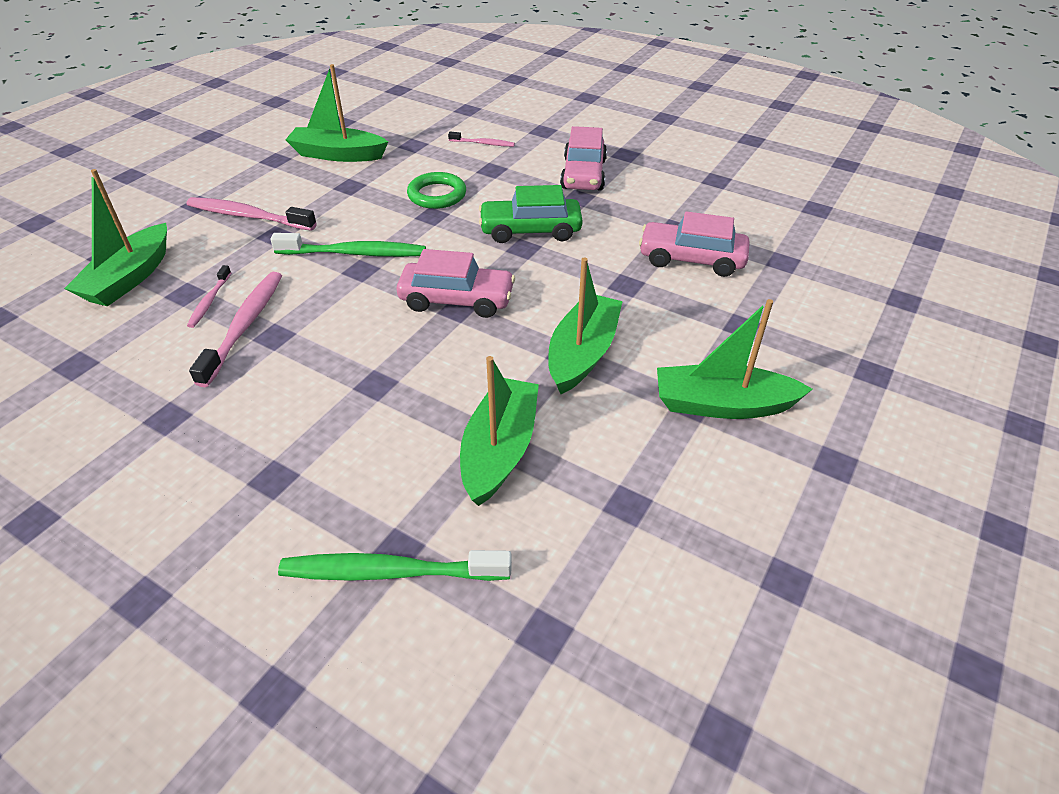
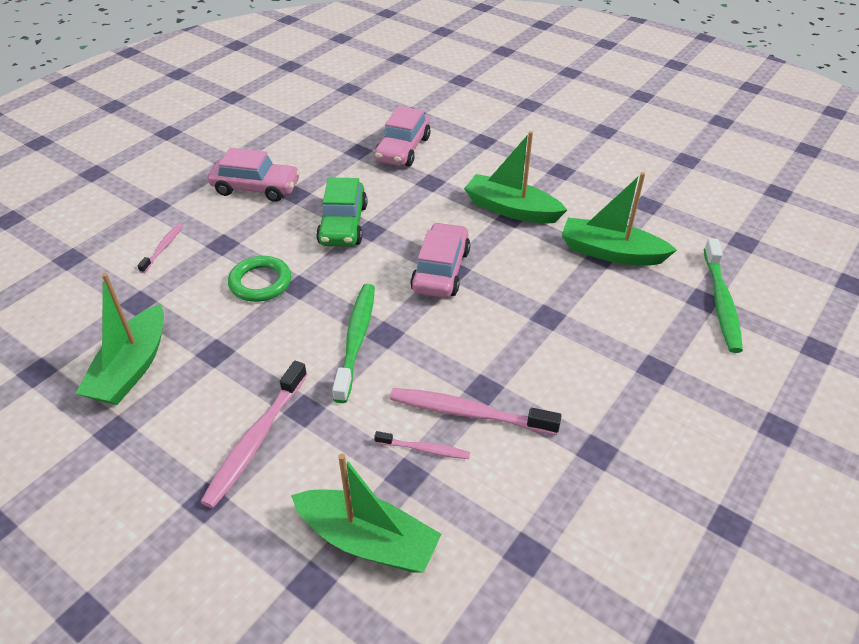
camera: 85 degrees left, 0 degrees up
green boat [657,299,813,419] -> none

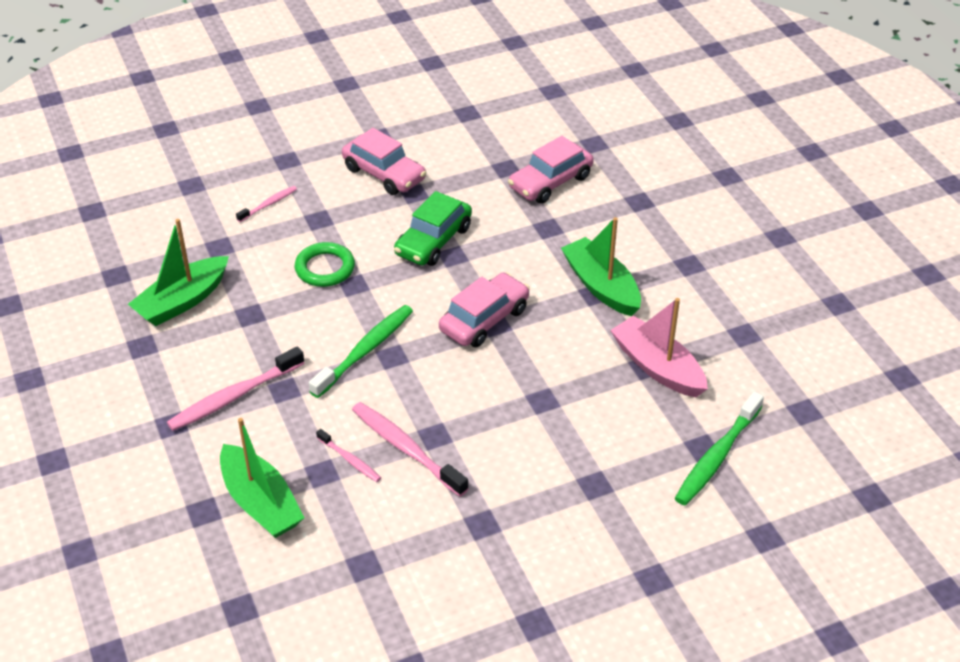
camera: 30 degrees right, 0 degrees up
green boat [562,172,677,266] -> pink boat [610,298,708,397]

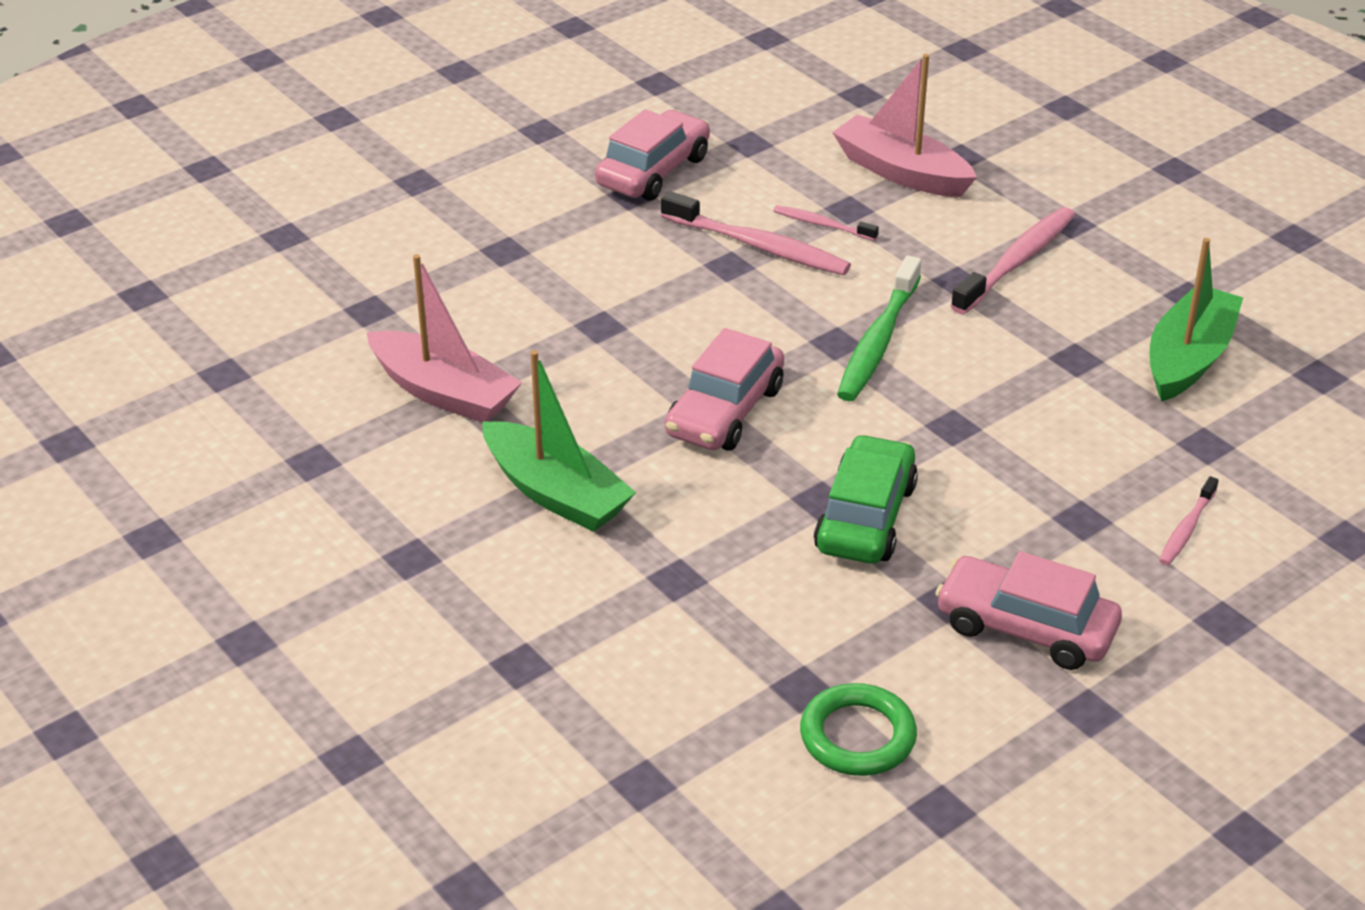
camera: 165 degrees right, 5 degrees down
green boat [220,418,305,538] -> pink boat [832,54,977,197]
green ring [295,242,355,287] -> green ring moved to [800,683,917,776]
pink car [508,136,594,204] -> pink car moved to [595,109,710,201]
green toothbrush [675,391,764,505] -> none

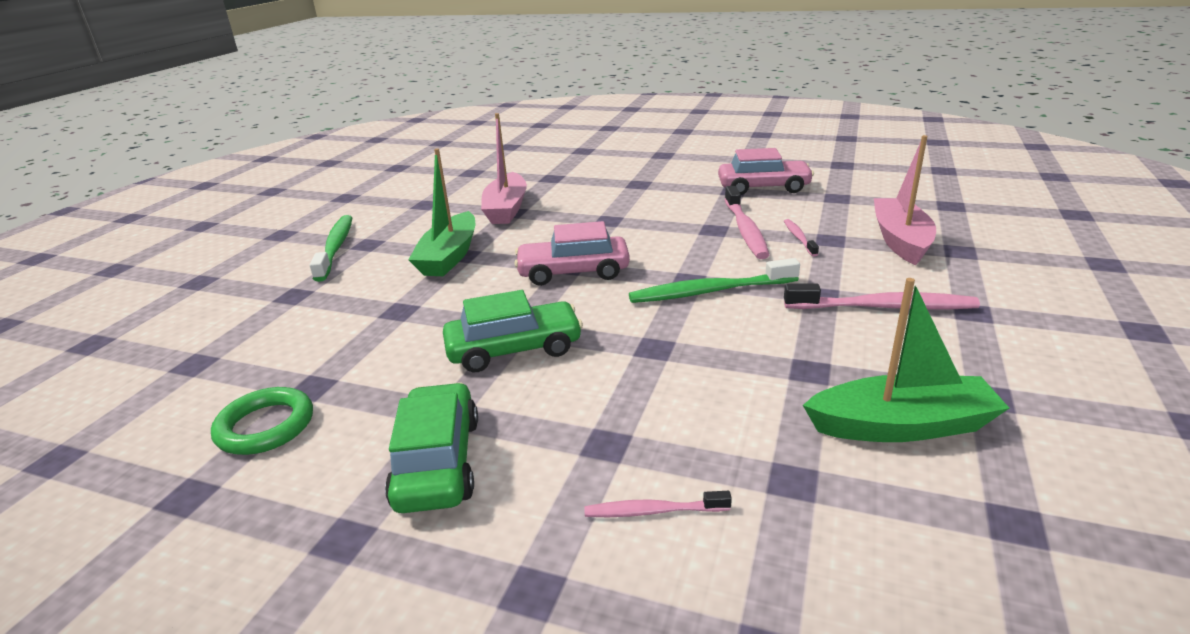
camera: 60 degrees right, 10 degrees down
pink car [935,551,1122,670] -> green car [385,383,478,513]
none -> green toothbrush [309,215,352,282]

